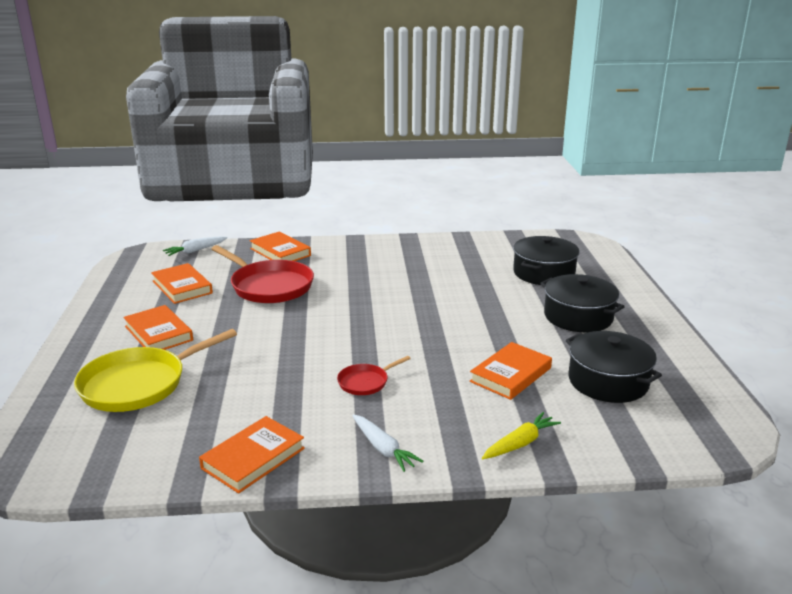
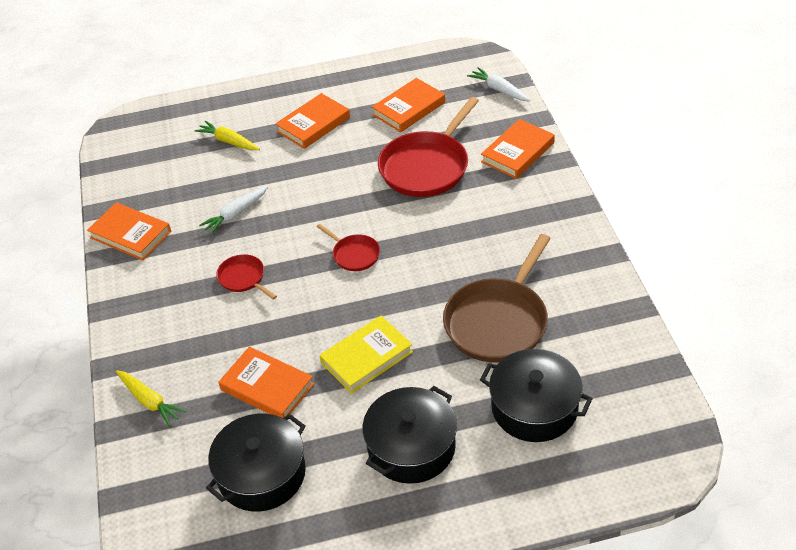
camera: 85 degrees right, 20 degrees up
yellow pan [74,329,237,412] -> yellow carrot [194,121,260,150]
white carrot [352,414,424,472] -> white carrot moved to [199,186,268,235]
none -> red pan [316,224,380,271]
none -> yellow book [320,316,413,394]
none -> brown pan [443,234,551,363]

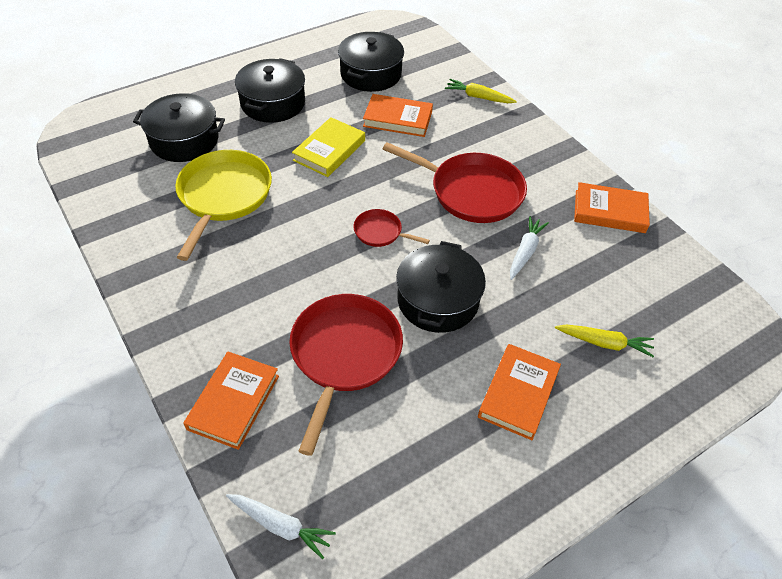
camera: 155 degrees right, 5 degrees up
red pan [216,254,277,300] -> red pan [383,142,527,223], size x2.03
orange book [372,78,445,132] -> none
brown pan [443,234,551,363] -> yellow pan [175,150,272,261]
none -> black pot [396,241,486,333]

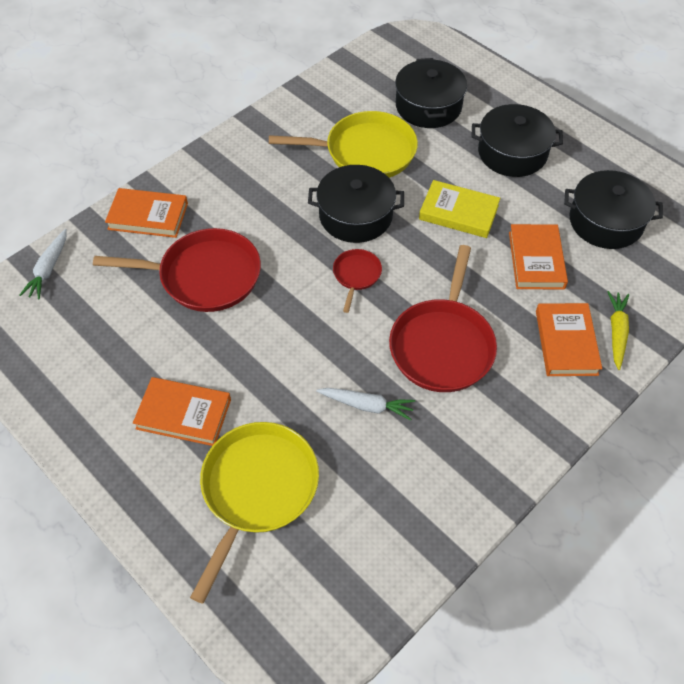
camera: 80 degrees right, 5 degrees up
black pot [396,241,486,333] -> black pot moved to [308,165,404,243]
yellow carrot [555,324,654,357] -> yellow pan [190,422,319,604]
orange book [574,182,650,233] -> orange book moved to [536,303,602,376]

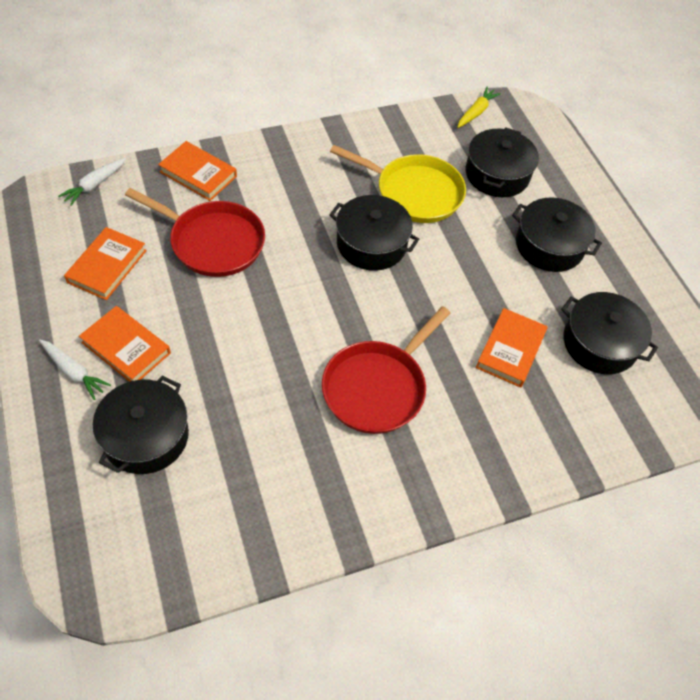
camera: 20 degrees right, 0 degrees up
yellow pan [190,422,319,604] -> black pot [93,376,189,474]
white carrot [316,388,415,420] -> white carrot moved to [39,340,111,400]
red pan [333,249,382,313] -> none
yellow book [419,180,500,238] -> none
orange book [536,303,602,376] -> orange book moved to [64,227,147,300]
yellow carrot [608,291,629,370] -> yellow carrot moved to [457,87,501,128]

